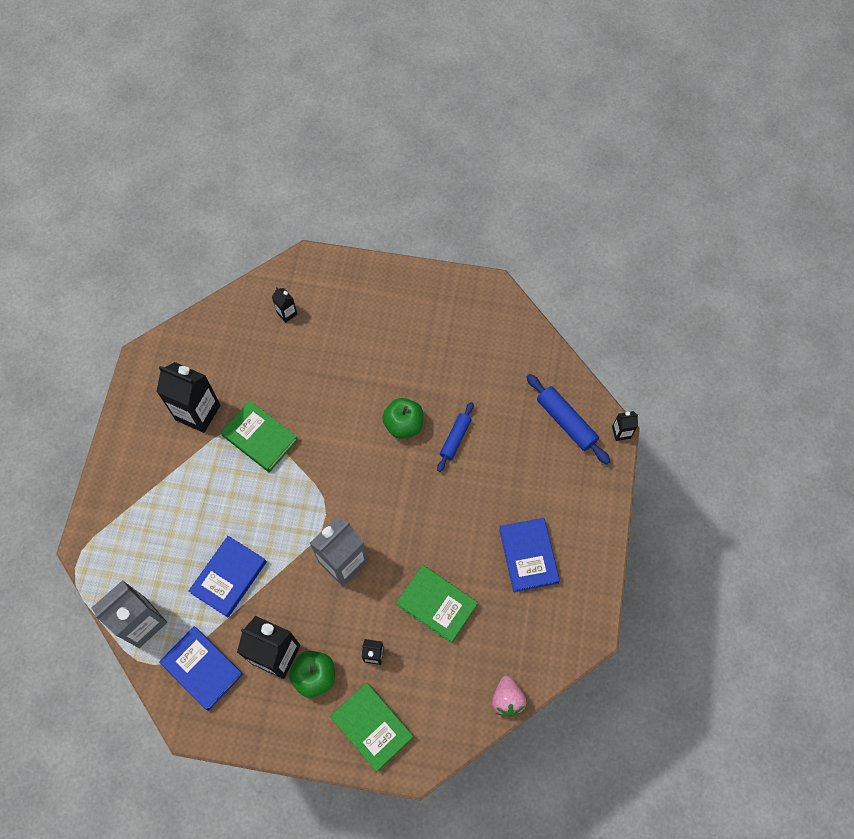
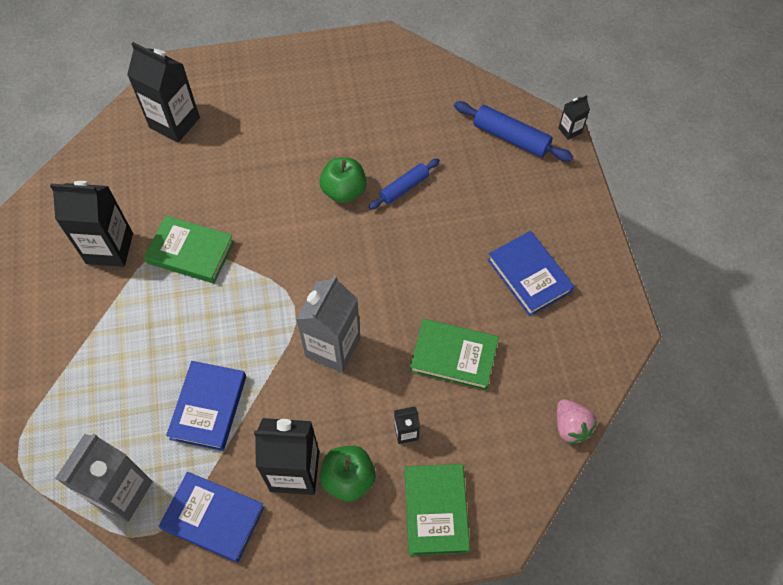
camera: 20 degrees left, 5 degrees down
black carton [272,287,297,323] -> black carton [127,42,200,143], size x2.12
green book [330,683,413,772] -> green book turned 60 degrees clockwise [405,464,470,556]
blue rolling pin [437,402,474,472] -> blue rolling pin turned 45 degrees clockwise [369,158,440,210]

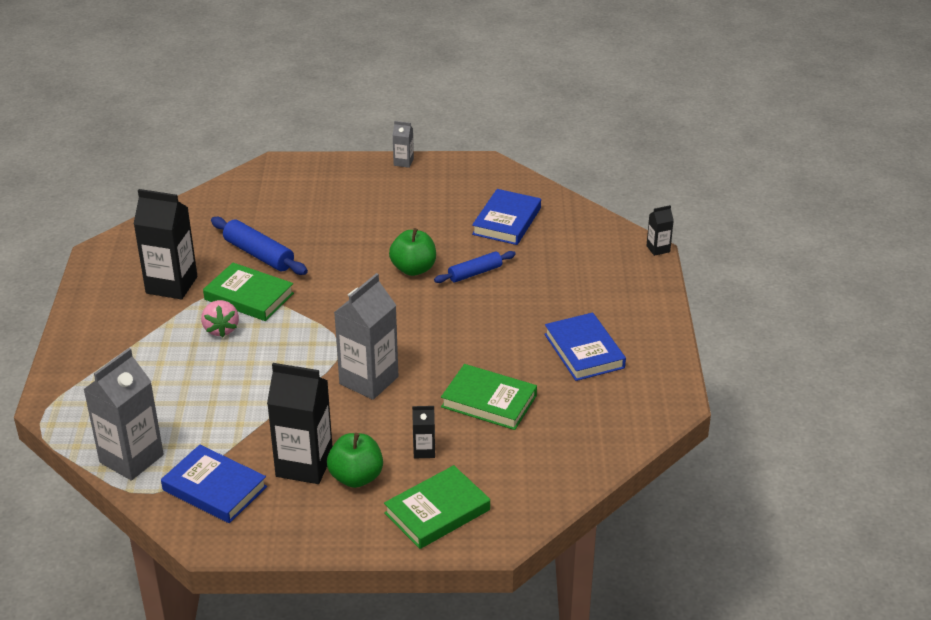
camera: 10 degrees right, 25 degrees down
black carton [127,42,200,143] -> none
blue book [166,361,246,451] -> blue book moved to [472,189,541,245]
green book [405,464,470,556] -> green book turned 45 degrees clockwise [384,465,490,549]
blue rolling pin [454,101,573,162] -> blue rolling pin moved to [211,217,308,275]
pink strawberry [557,399,597,444] -> pink strawberry moved to [201,300,239,337]
none -> grey carton [393,121,414,168]

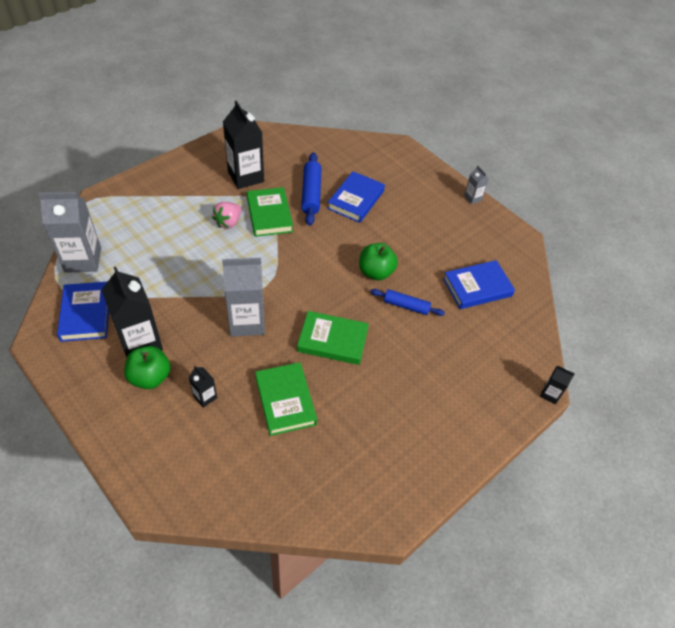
camera: 45 degrees right, 15 degrees up
green book [384,465,490,549] -> green book moved to [297,311,369,365]
blue book [544,312,626,381] -> blue book moved to [327,171,385,223]

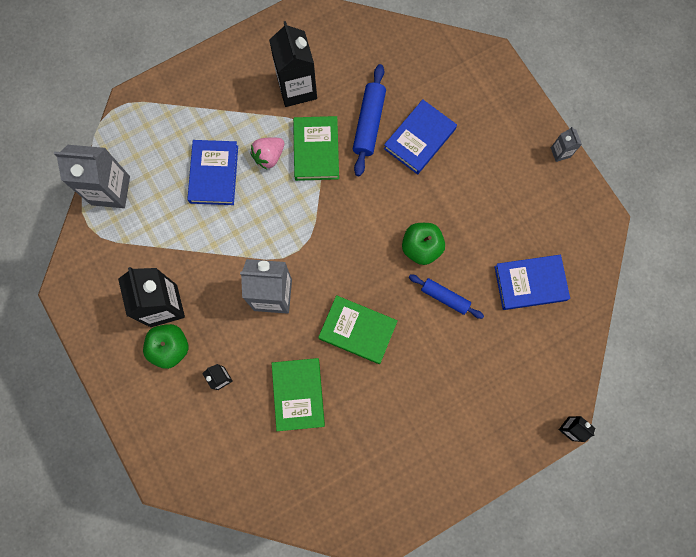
camera: 15 degrees right, 25 degrees up
blue book [57,282,109,342] -> blue book moved to [187,140,238,205]

